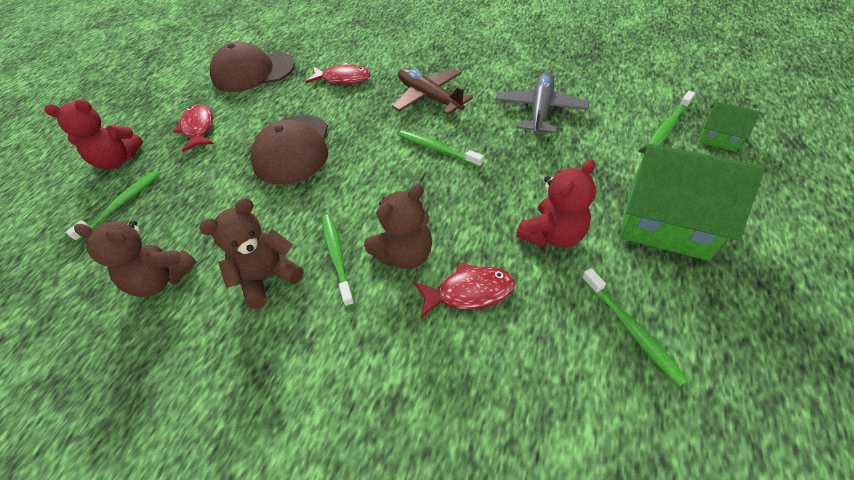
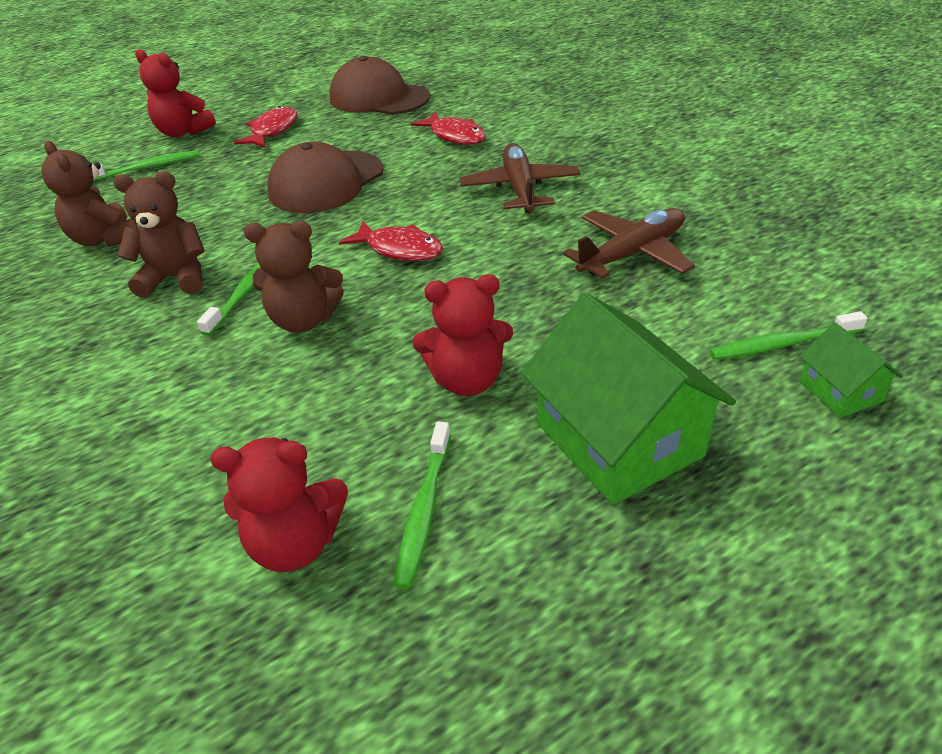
camera: 35 degrees right, 10 degrees down
green toothbrush [399,130,484,167] -> none
red fish [414,263,515,319] -> red fish moved to [339,221,443,261]
grey plane [496,72,589,135] -> brown plane [563,208,695,279]
none -> red teddy bear [210,437,348,572]

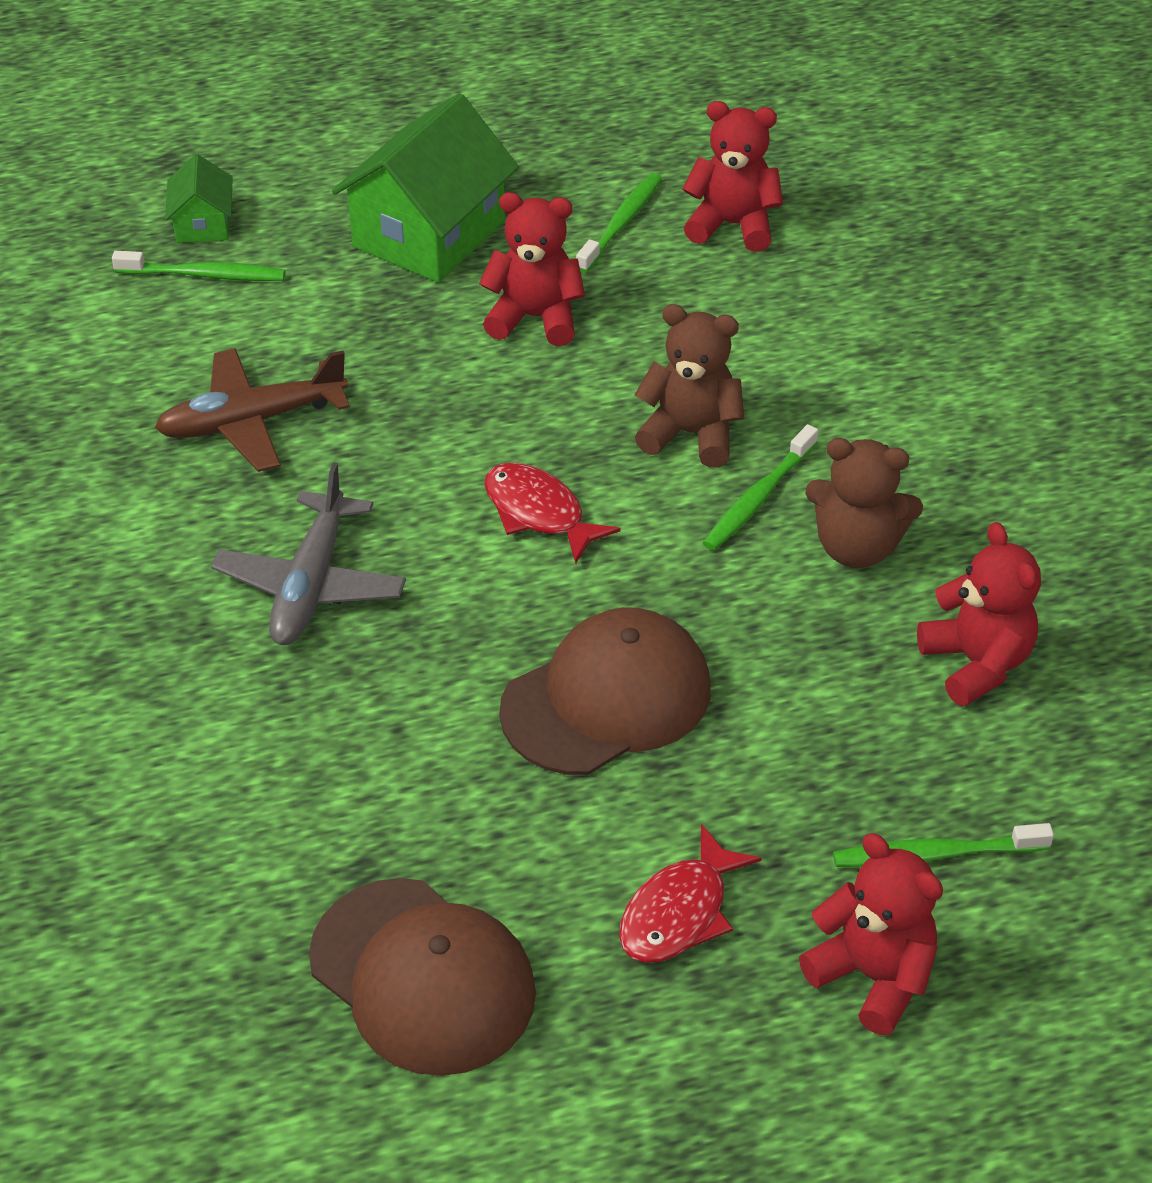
camera: 165 degrees left, 5 degrees up
brown teddy bear [41,141,138,247] -> red teddy bear [917,522,1041,706]
red fish [411,112,486,145] -> none
brown plane [459,143,580,213] -> grey plane [211,462,406,645]
green house [521,293,736,505] -> green house turned 45 degrees clockwise [332,93,519,283]

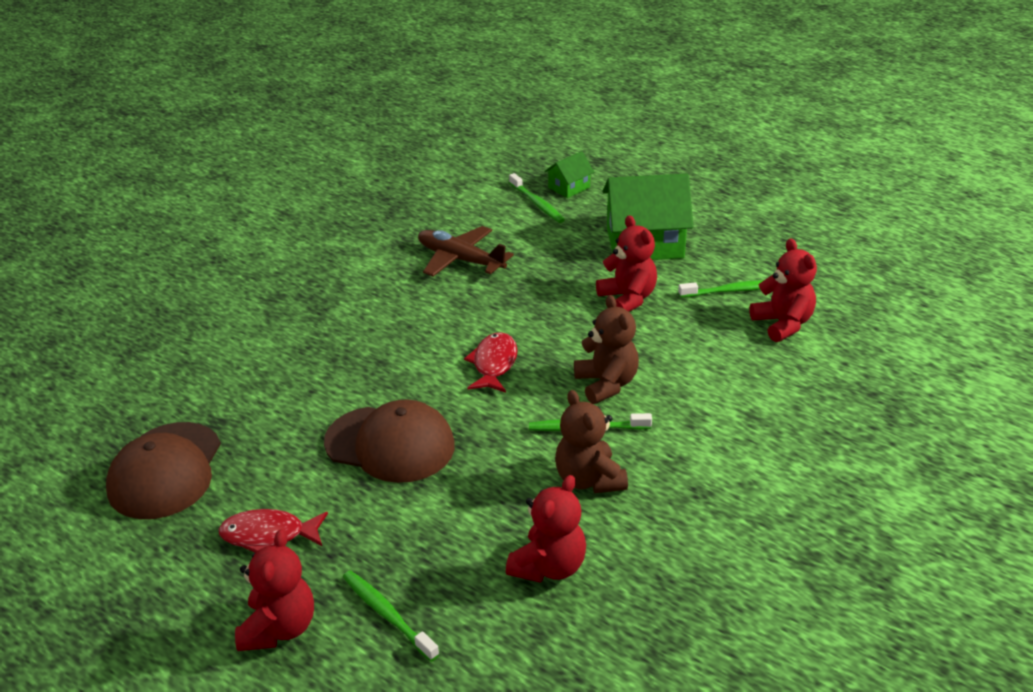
camera: 55 degrees right, 10 degrees down
grey plane [211,462,406,645] -> none

